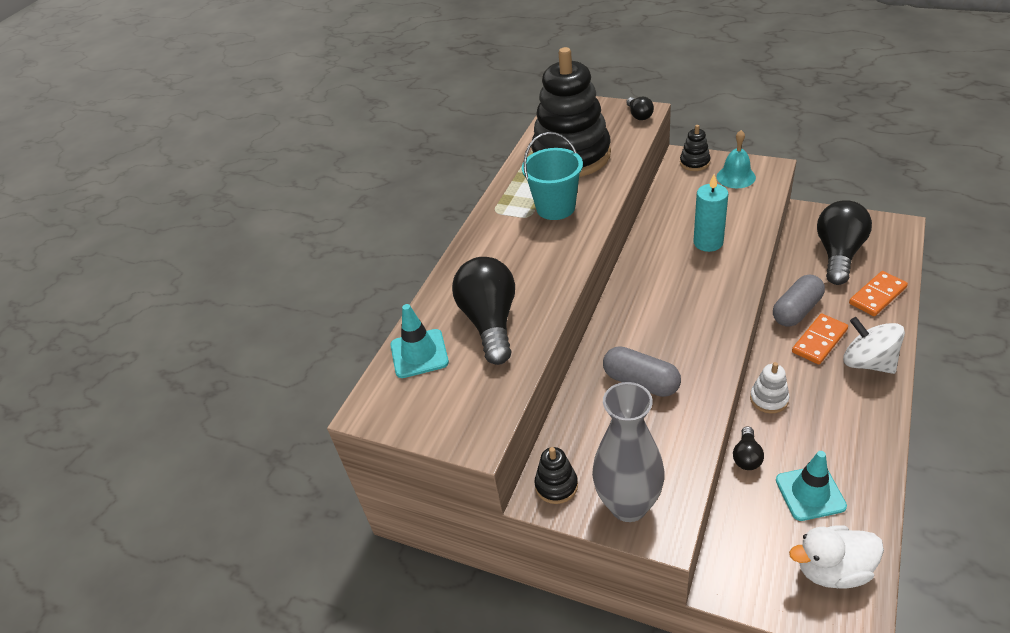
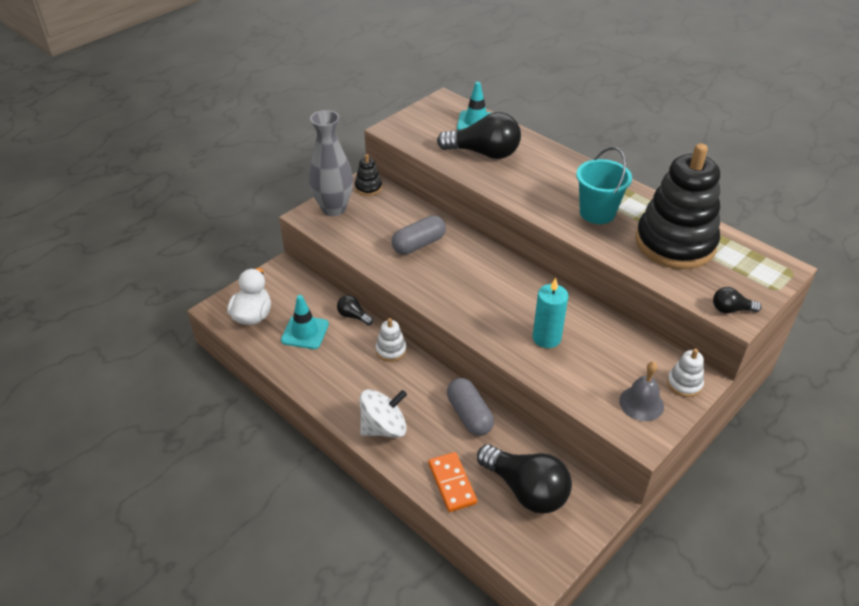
camera: 105 degrees right, 0 degrees up
black stacking toy [680,125,711,171] -> white stacking toy [667,349,704,397]
turquoise bell [717,130,756,188] -> grey bell [619,362,664,421]
orange domino [792,314,848,365] -> none

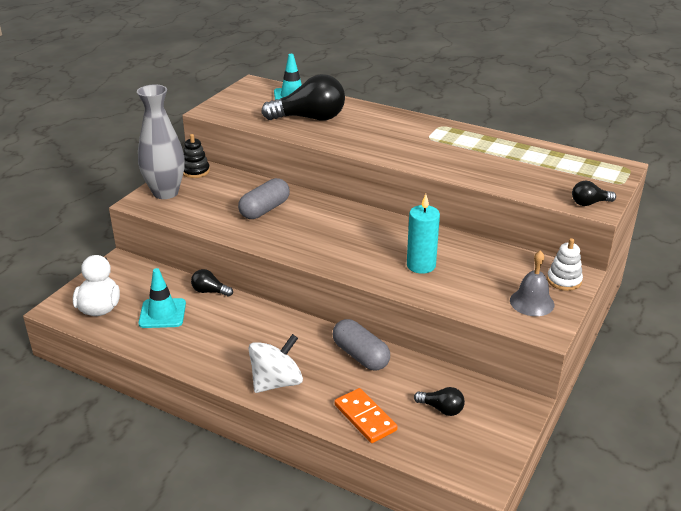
camera: 15 degrees left, 10 degrees down
white stacking toy [376,318,407,362] -> none
black light bulb [477,444,572,514] -> black light bulb [414,387,465,416], size x0.47
turquoise bucket [576,147,632,224] -> none
black stacking toy [635,143,720,269] -> none

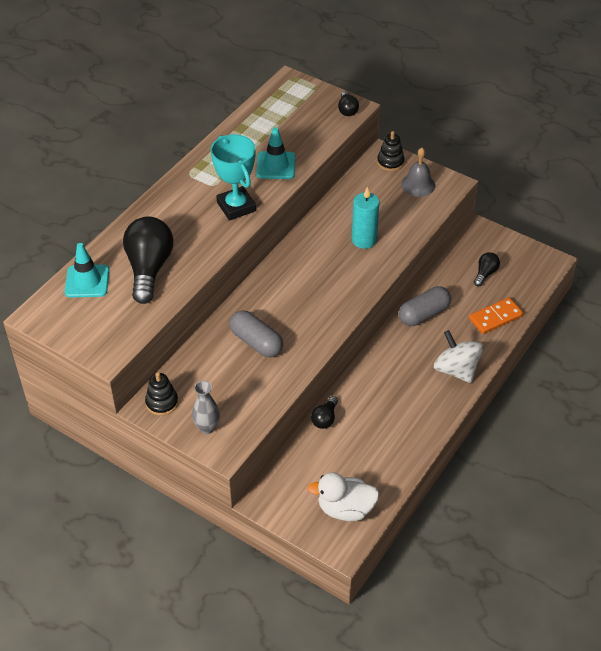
camera: 85 degrees left, 15 degrees up
grey vase [137,84,185,199] -> grey vase [192,381,220,434], size x0.53
turquoise traffic cone [138,268,186,328] -> turquoise traffic cone moved to [256,127,296,179]
white stacking toy [547,238,583,291] -> black stacking toy [377,131,404,171]
none -> turquoise trophy [211,134,256,221]

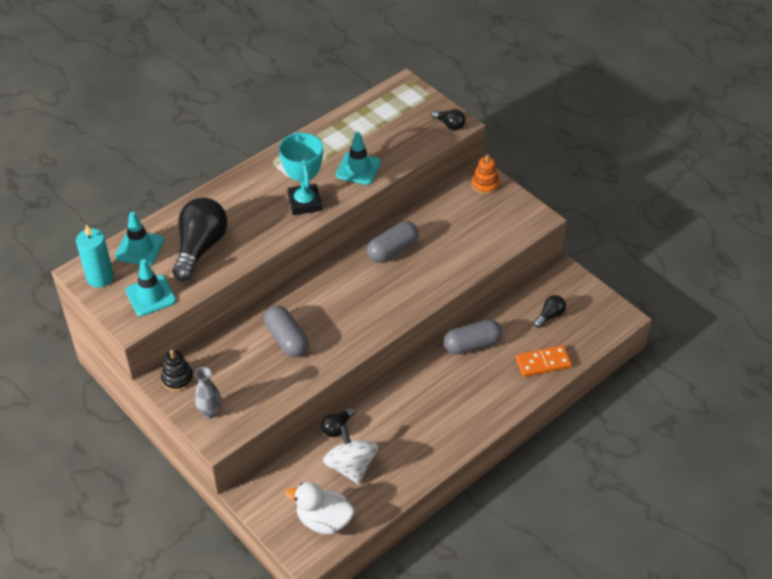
camera: 15 degrees right, 0 degrees up
black light bulb [338,91,359,116] -> black light bulb turned 60 degrees counterclockwise [432,109,466,130]
turquoise candle [352,187,379,249] -> turquoise candle moved to [76,224,114,287]
black stacking toy [377,131,404,171] -> orange stacking toy [472,155,499,194]
grey bell [401,148,435,197] -> none
white spinning top [434,330,483,383] -> white spinning top moved to [323,425,378,484]
none -> turquoise traffic cone [126,259,176,316]
none -> grey capsule [367,221,419,263]

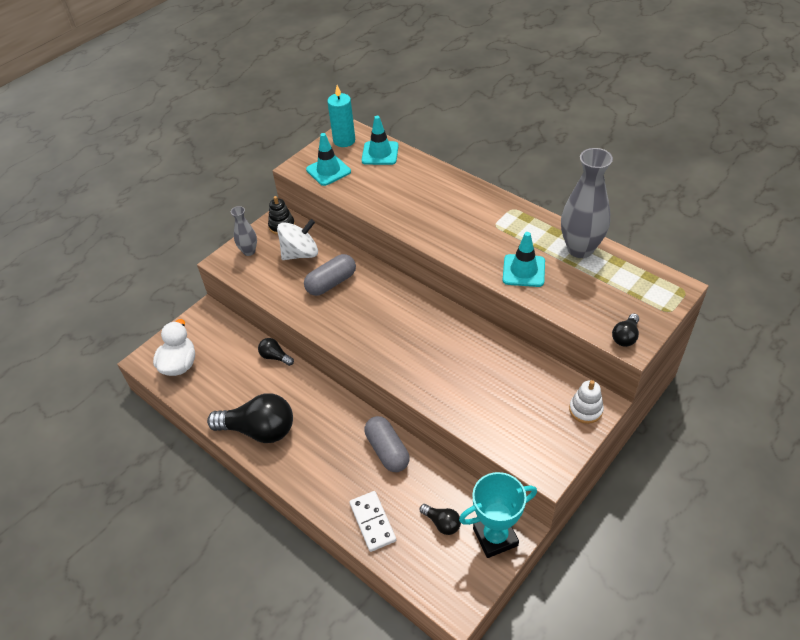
camera: 85 degrees right, 0 degrees up
black light bulb [172,198,228,281] -> black light bulb moved to [207,393,293,443]
turquoise trophy [279,132,323,215] -> turquoise trophy moved to [459,472,537,558]
white spinning top [323,425,378,484] -> white spinning top moved to [277,219,318,260]
grey capsule [367,221,419,263] -> none
orange stacking toy [472,155,499,194] -> white stacking toy [569,380,604,424]
orange domino [516,345,572,377] -> white domino [350,491,396,552]
none -> grey vase [561,148,613,258]

